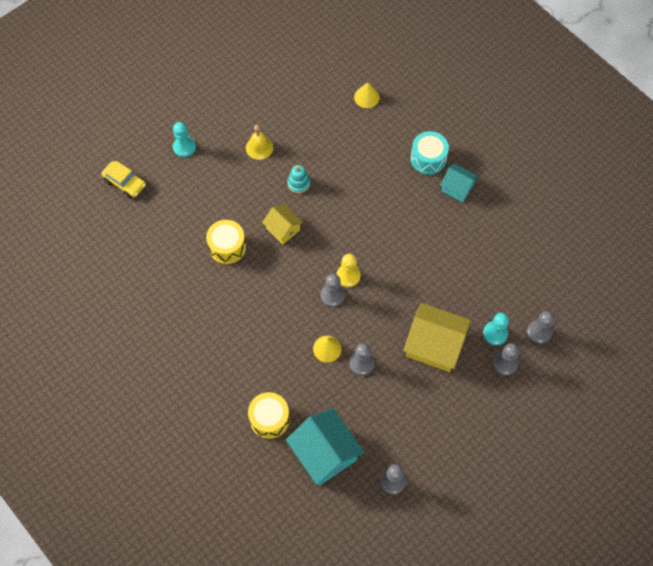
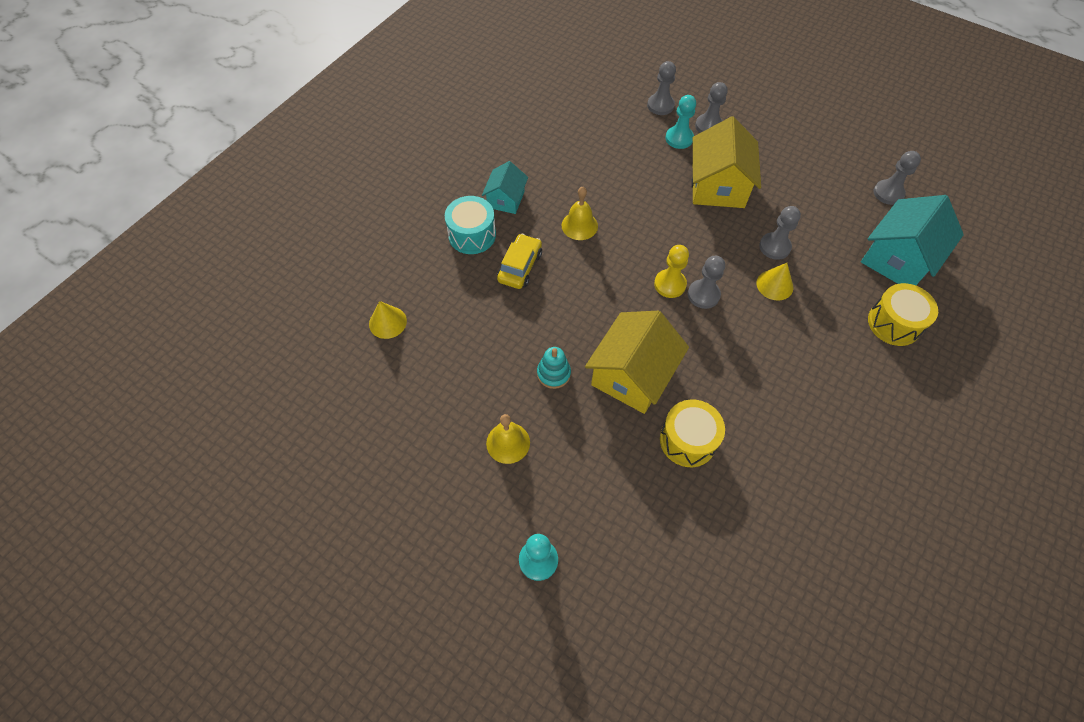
camera: 105 degrees left, 5 degrees down
yellow car [101,161,146,198] -> yellow car moved to [497,234,542,289]
yellow house [262,204,303,245] -> yellow house [585,311,689,414], size x1.74
none -> yellow bell [562,187,598,240]

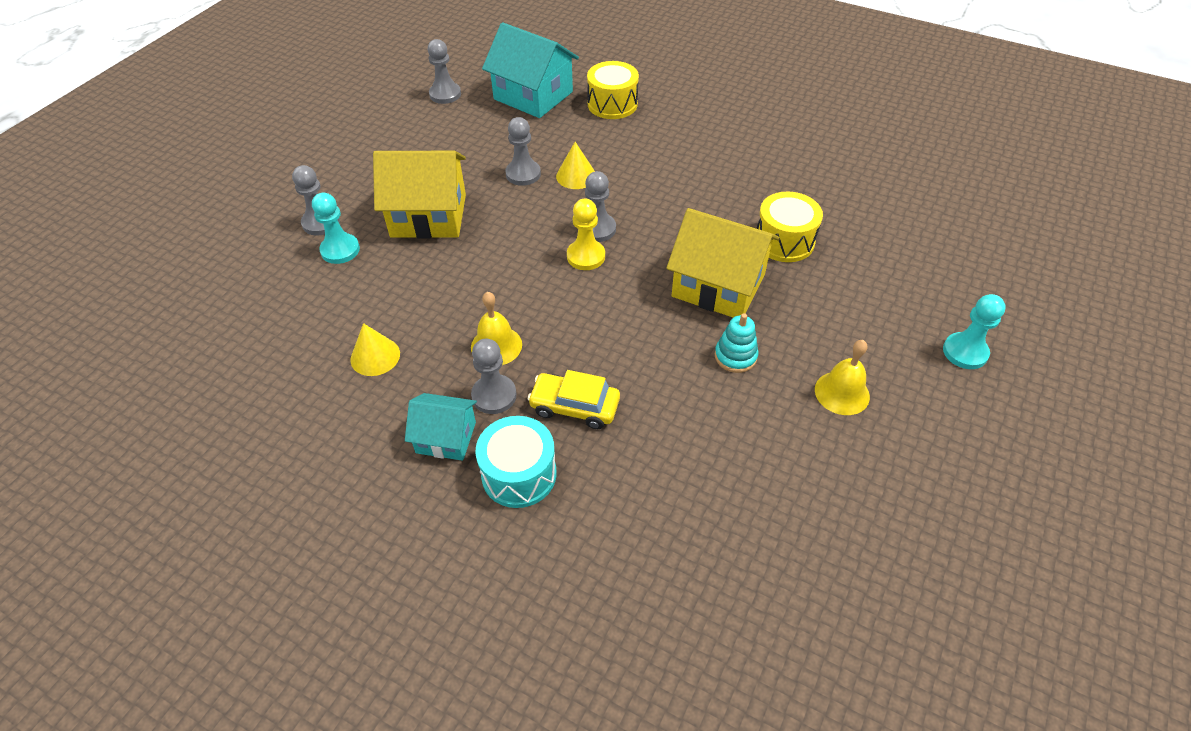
camera: 95 degrees left, 10 degrees down
yellow cone [369,301,407,339] -> yellow cone moved to [350,323,400,376]
grey pawn [647,61,676,115] -> grey pawn moved to [471,339,517,414]

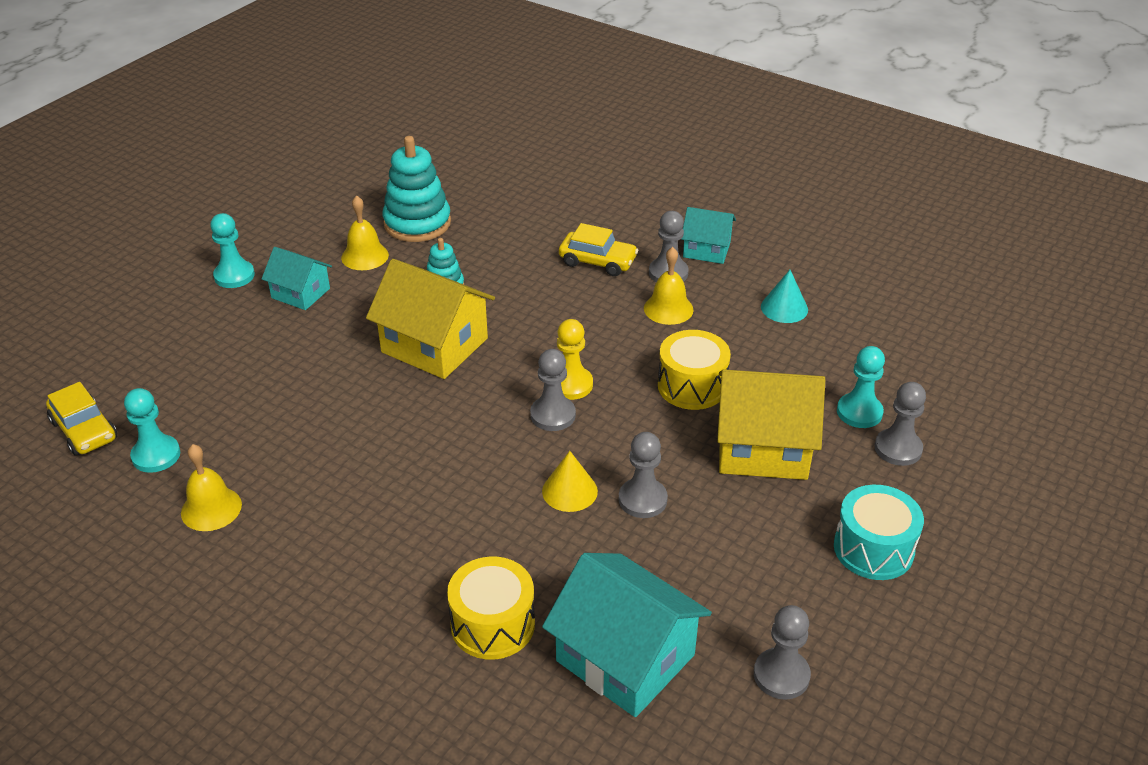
camera: 175 degrees left, 10 degrees down
yellow cone [350,323,400,376] -> turquoise cone [761,270,808,323]
turquoise drum [476,416,557,508] -> turquoise drum moved to [834,485,924,580]
yellow drum [756,192,823,262] -> yellow drum moved to [658,330,731,410]
none -> yellow car [46,382,117,456]
none -> turquoise pawn [124,388,180,473]
none -> yellow bell [181,444,242,531]
none -> turquoise house [262,247,332,310]
none -> turquoise stacking toy [383,136,451,242]

